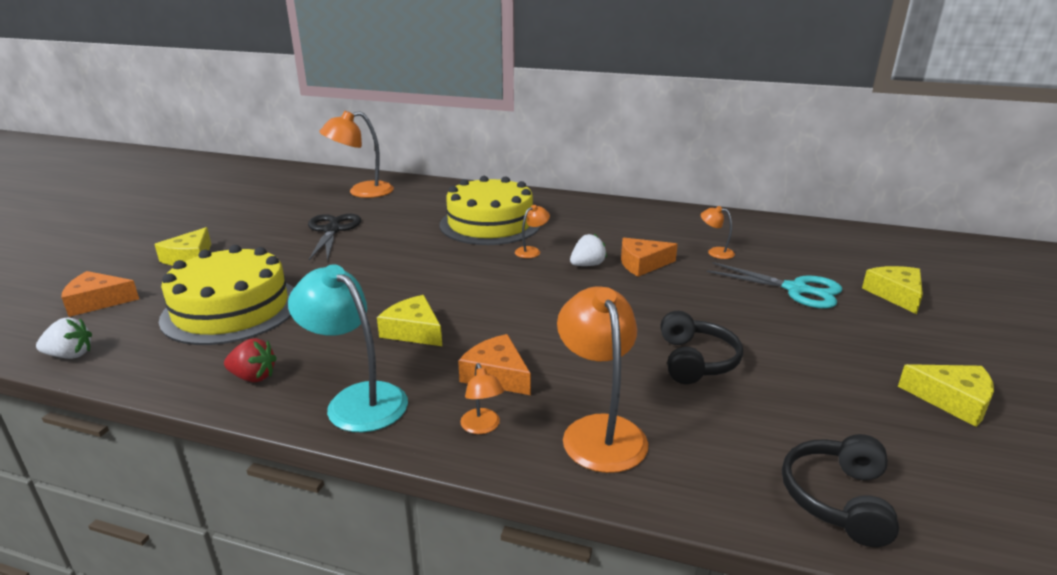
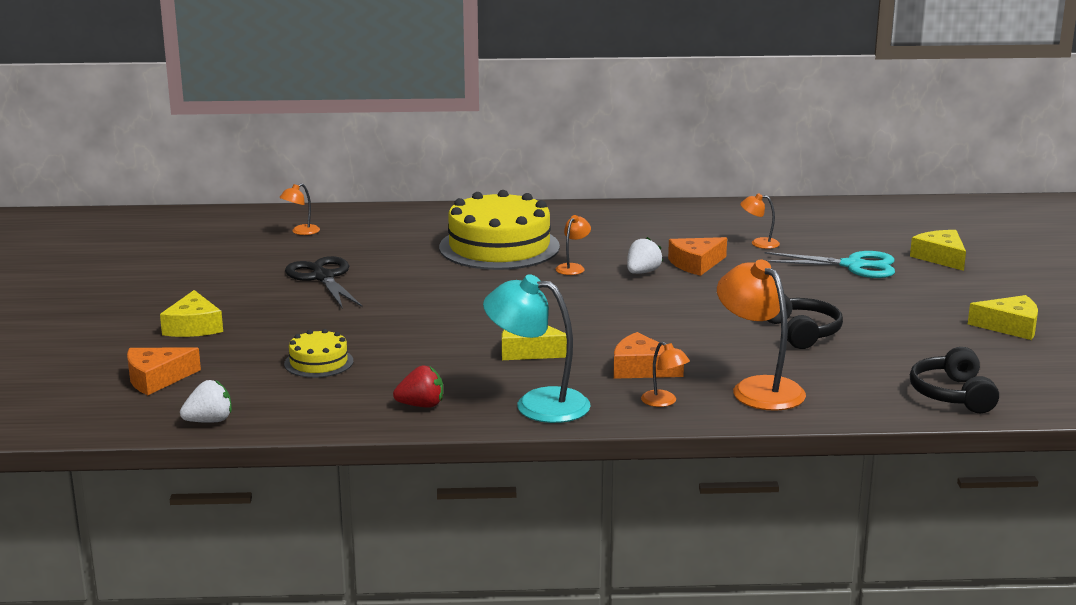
camera: 20 degrees left, 5 degrees down
yellow cake [159,245,294,345] -> yellow cake [284,329,353,378], size x0.48
orange lamp [319,111,394,198] -> orange lamp [279,183,320,235], size x0.48

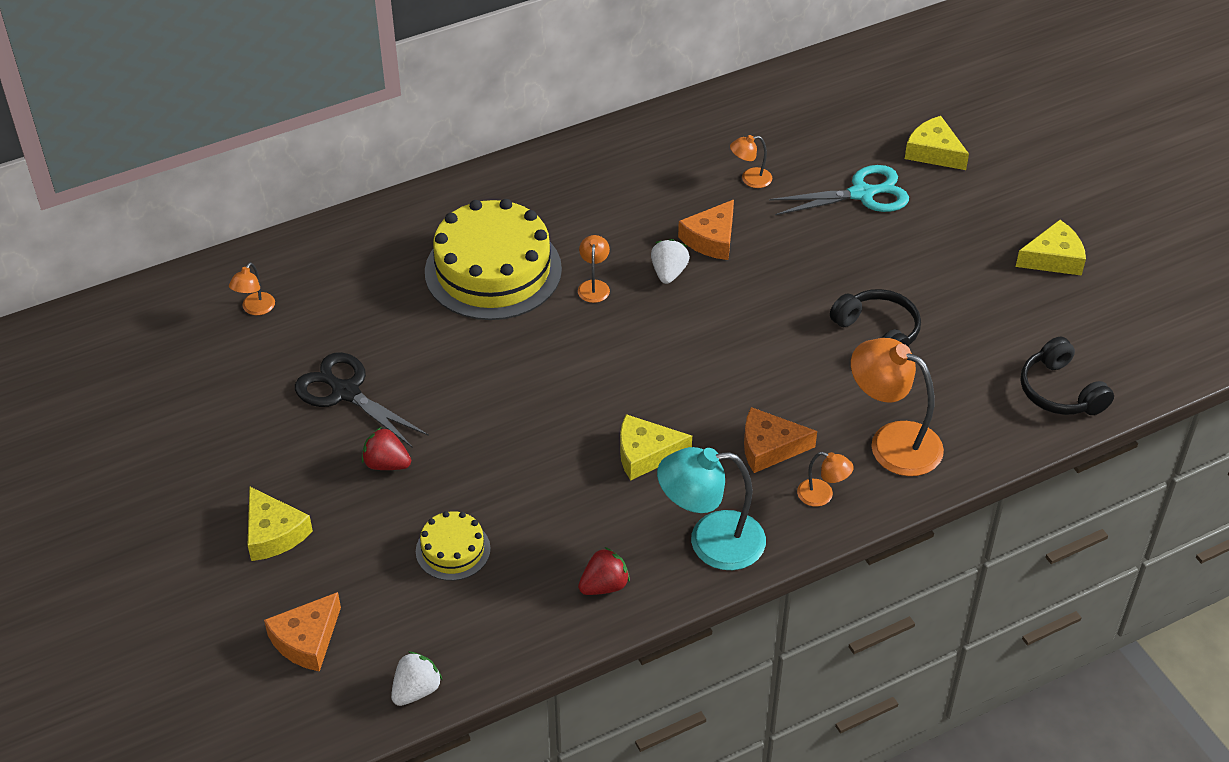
camera: 25 degrees left, 25 degrees up
none -> red strawberry [362,427,411,470]

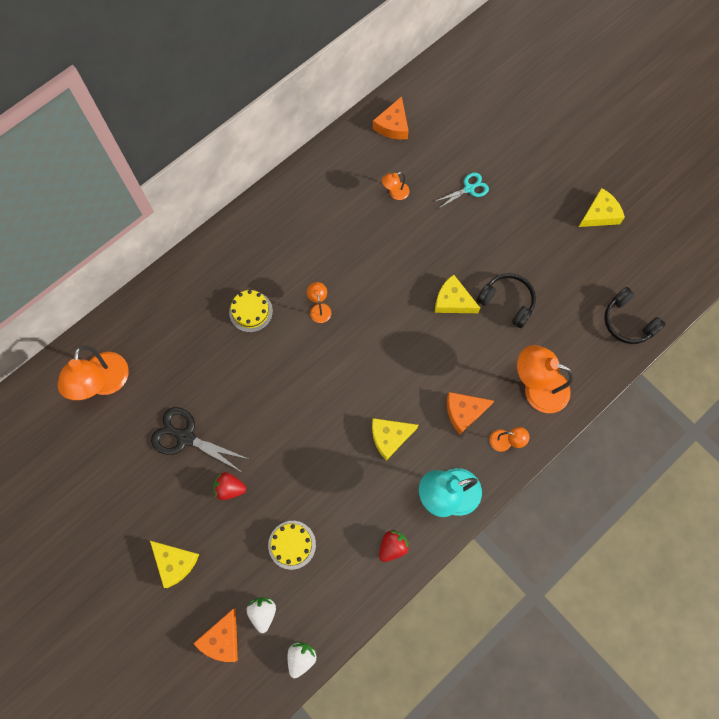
camera: 15 degrees left, 25 degrees up
orange lamp [229,262,275,315] -> orange lamp [58,345,129,400], size x2.07
yellow cake [425,199,562,320] -> yellow cake [229,290,273,332], size x0.48
white strawberry [651,239,690,284] -> white strawberry moved to [247,597,276,633]
orange cheese [678,200,734,260] -> orange cheese moved to [373,96,409,139]
turquoise scissors [769,165,909,215] -> turquoise scissors [434,172,489,209], size x0.63
yellow cheese [905,116,969,170] -> yellow cheese moved to [435,275,480,313]

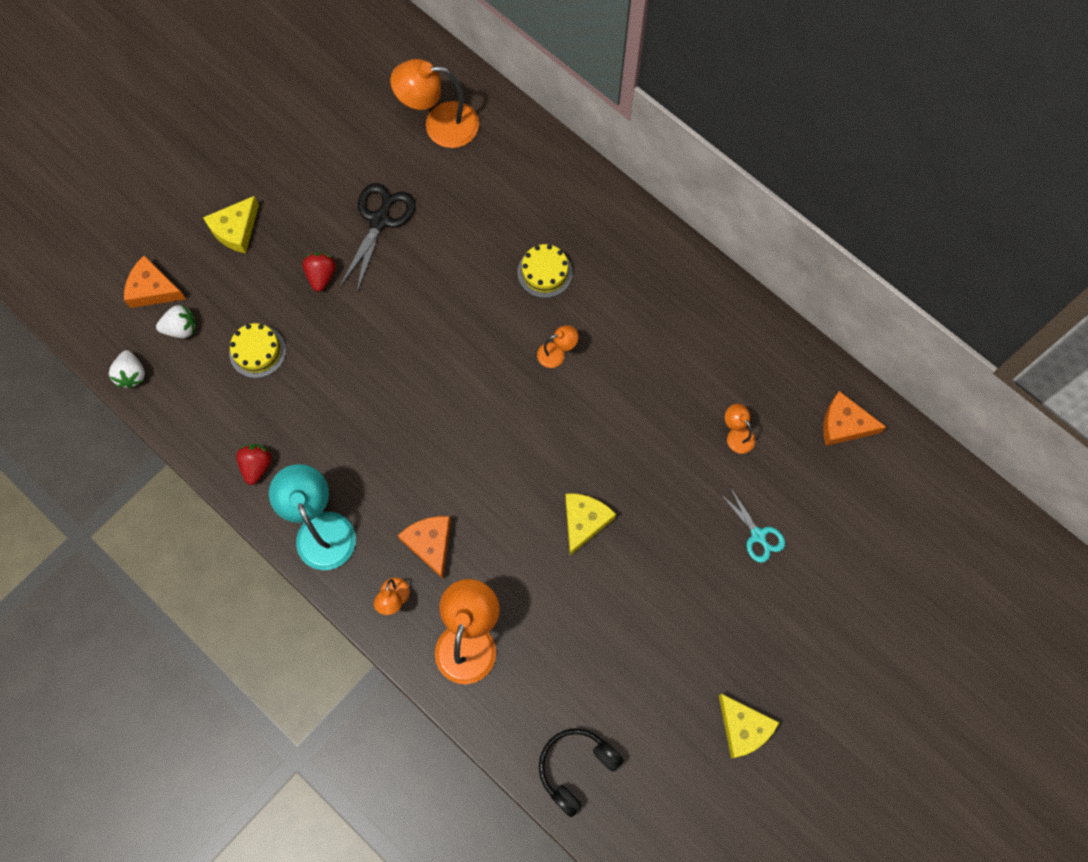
camera: 85 degrees right, 0 degrees up
white strawberry [288,641,316,678] -> white strawberry turned 60 degrees clockwise [109,350,145,388]
yellow cheese [372,418,418,460] -> none
red strawberry [379,530,410,562] -> red strawberry turned 120 degrees counterclockwise [236,444,272,485]
black headphones [477,273,536,328] -> none

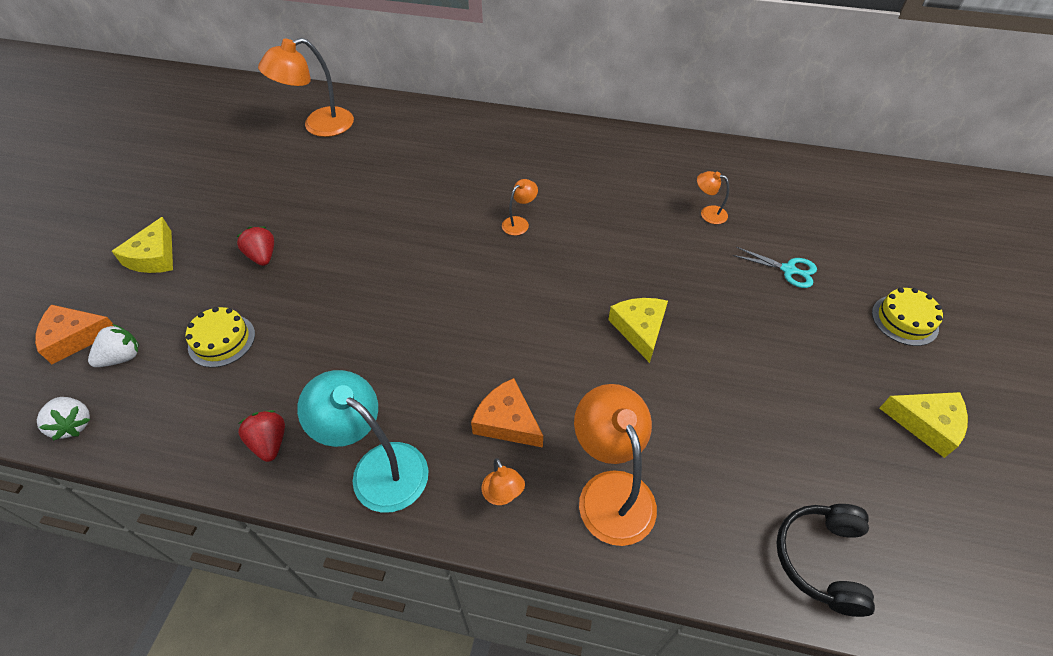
camera: 30 degrees left, 20 degrees down
black scissors [340,183,415,292] -> none
yellow cake [517,244,573,298] -> yellow cake moved to [872,288,943,346]
orange cheese [823,391,886,446] -> none

